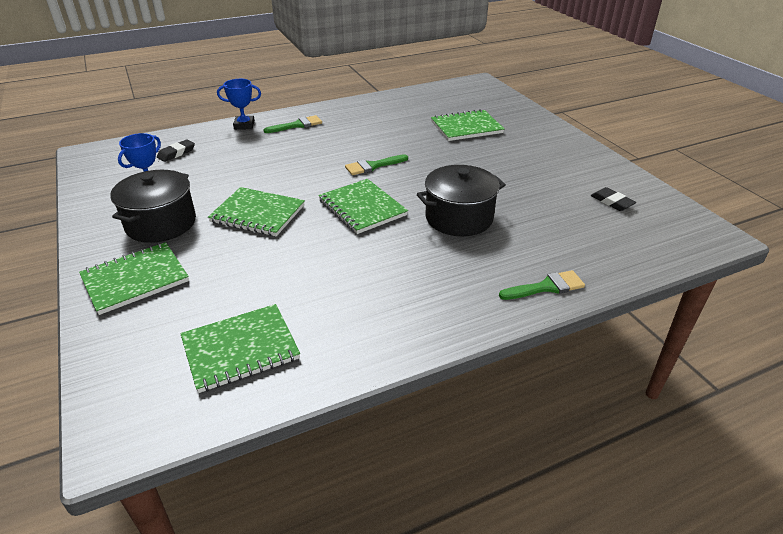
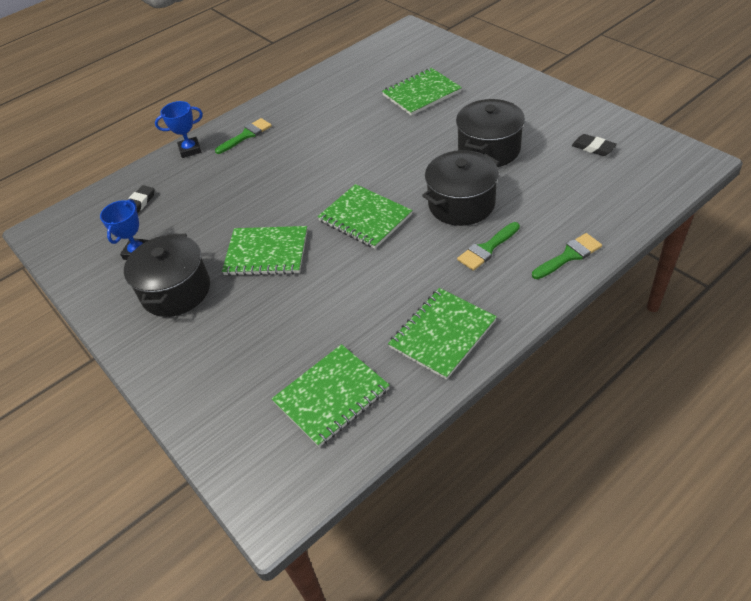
camera: 10 degrees left, 10 degrees up
green notebook [79,242,189,315] -> green notebook moved to [388,288,497,380]
green brush [345,154,408,175] -> green brush moved to [457,222,520,271]
none -> black pot [456,99,525,167]

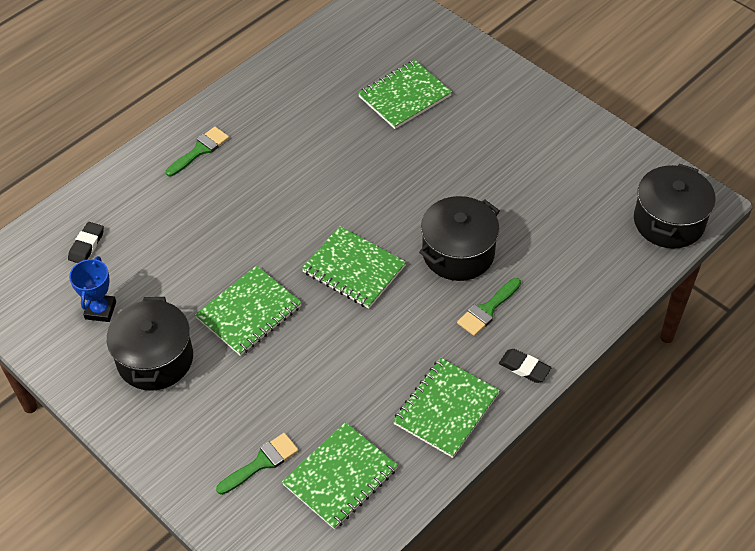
camera: 10 degrees left, 5 degrees up
blue trophy [155,101,203,158] -> none
green notebook [222,226,307,276] -> green notebook turned 45 degrees counterclockwise [195,266,302,356]
black pot [456,99,525,167] -> black pot moved to [634,164,716,249]
green brush [532,233,602,279] -> green brush moved to [216,433,299,495]
black eraser [572,134,617,156] -> black eraser moved to [499,349,551,383]

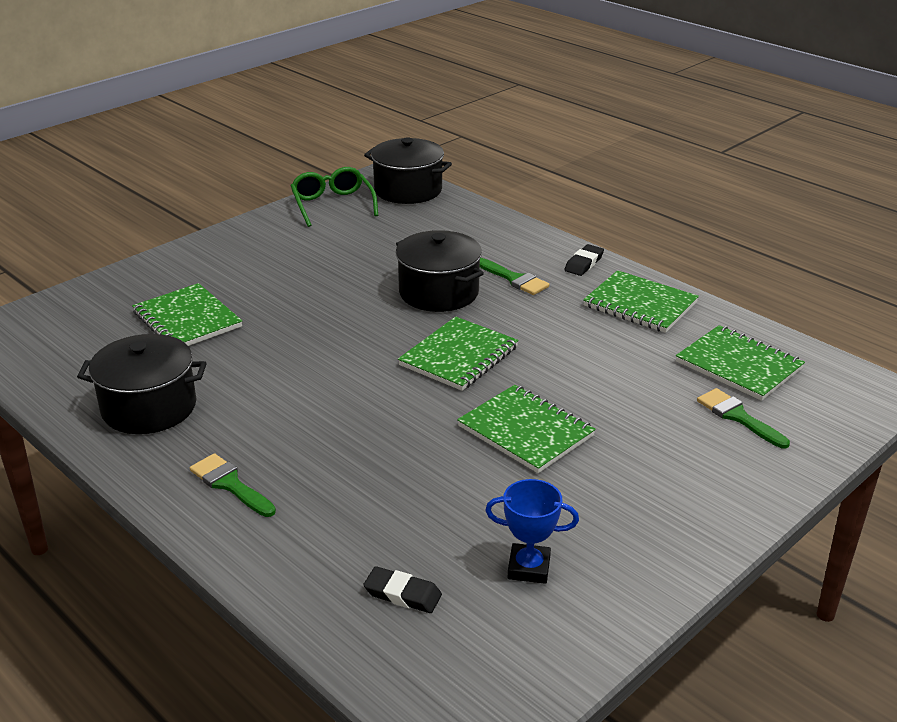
camera: 90 degrees left, 20 degrees down
black pot [107,297,193,391] -> black pot moved to [77,334,207,434]
none -> green glasses [291,167,378,227]

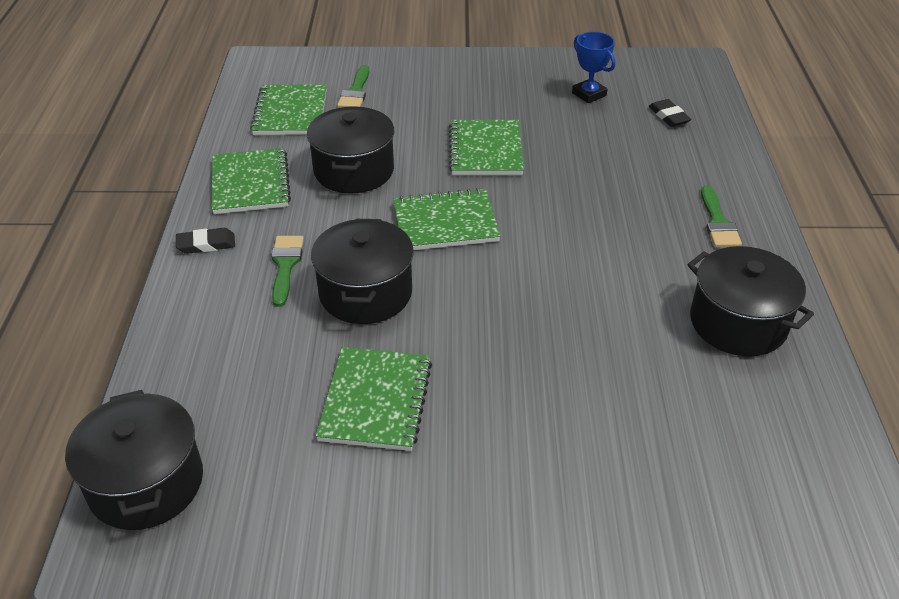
camera: 135 degrees left, 10 degrees up
green notebook [132,283,242,346] -> green notebook moved to [316,347,432,451]
green glasses [291,167,378,227] -> none
none -> black pot [307,106,394,193]

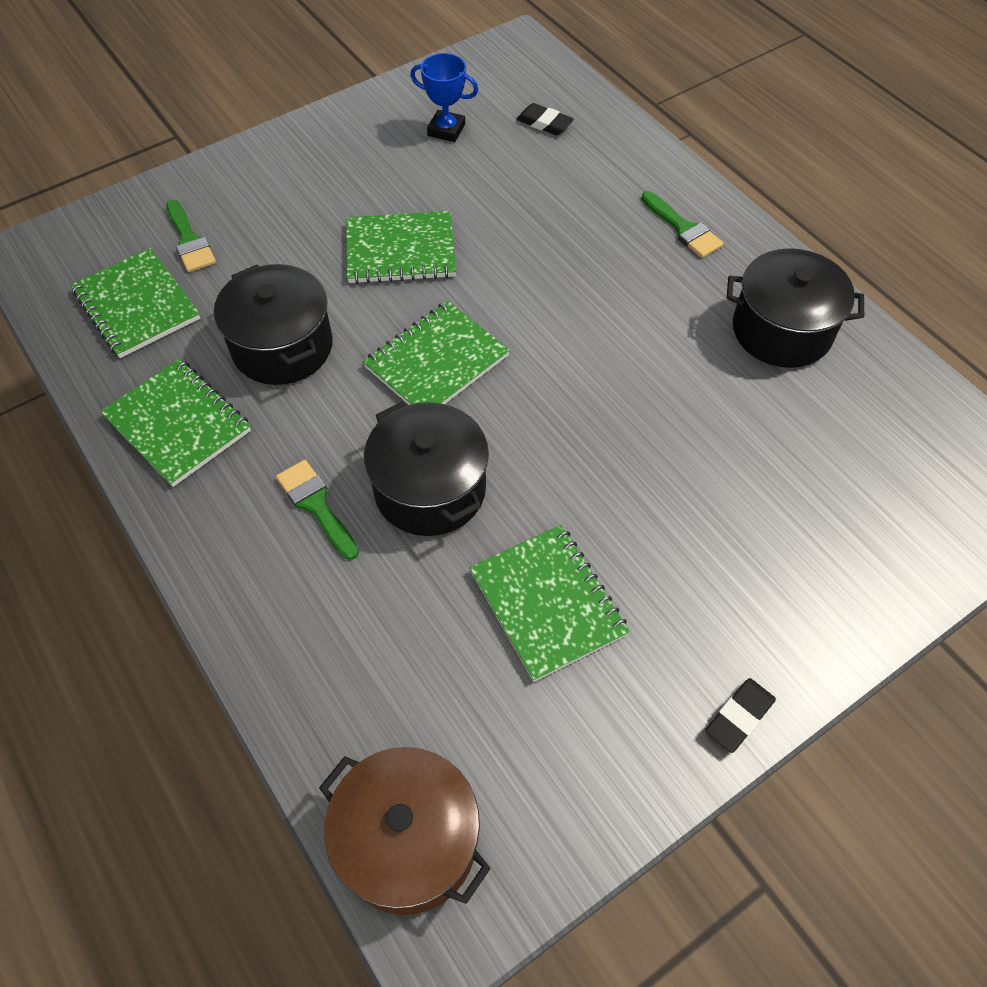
camera: 35 degrees left, 15 degrees up
black pot [65,390,203,530] -> brown pot [319,747,491,915]
black eraser [176,228,235,254] -> black eraser moved to [705,678,776,753]
green notebook [449,120,524,175] -> green notebook turned 60 degrees counterclockwise [346,211,456,284]

